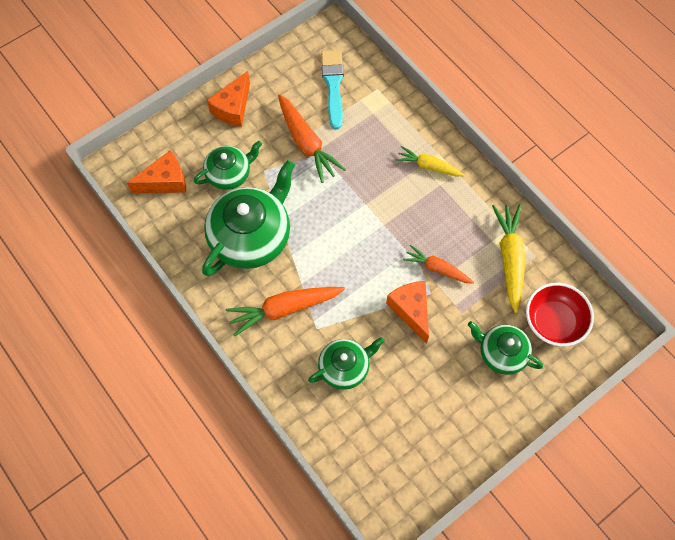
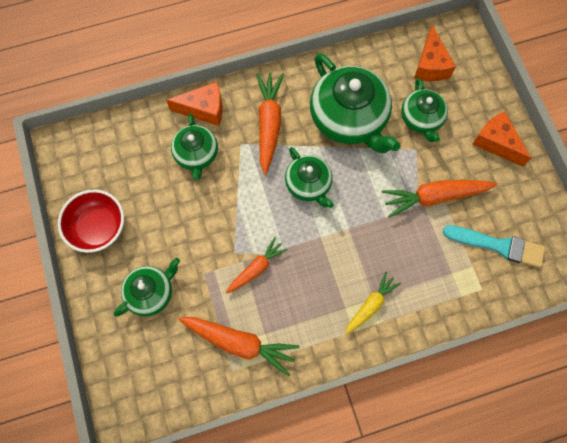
camera: 110 degrees right, 5 degrees up
orange cheese [386,281,429,344] -> orange cheese moved to [166,82,222,126]
yellow carrot [492,204,525,313] -> orange carrot [178,317,300,376]
red bowl [526,283,594,347] -> red bowl moved to [58,190,124,253]
none -> green teapot [285,147,334,208]

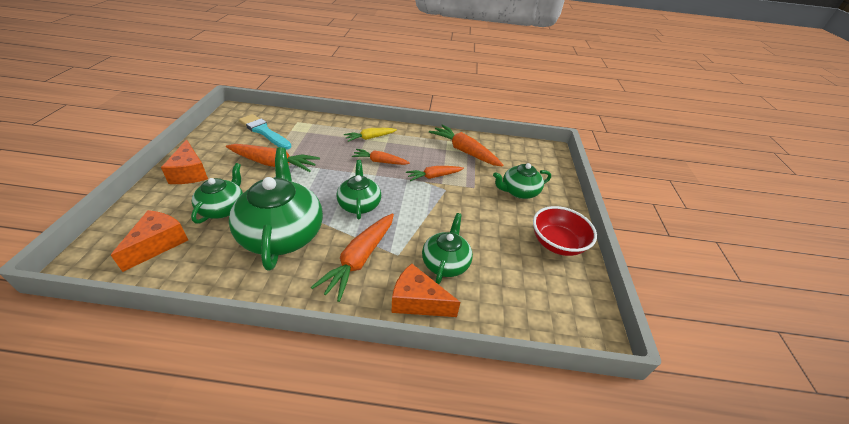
camera: 160 degrees left, 30 degrees down
none -> orange carrot [352,149,410,165]

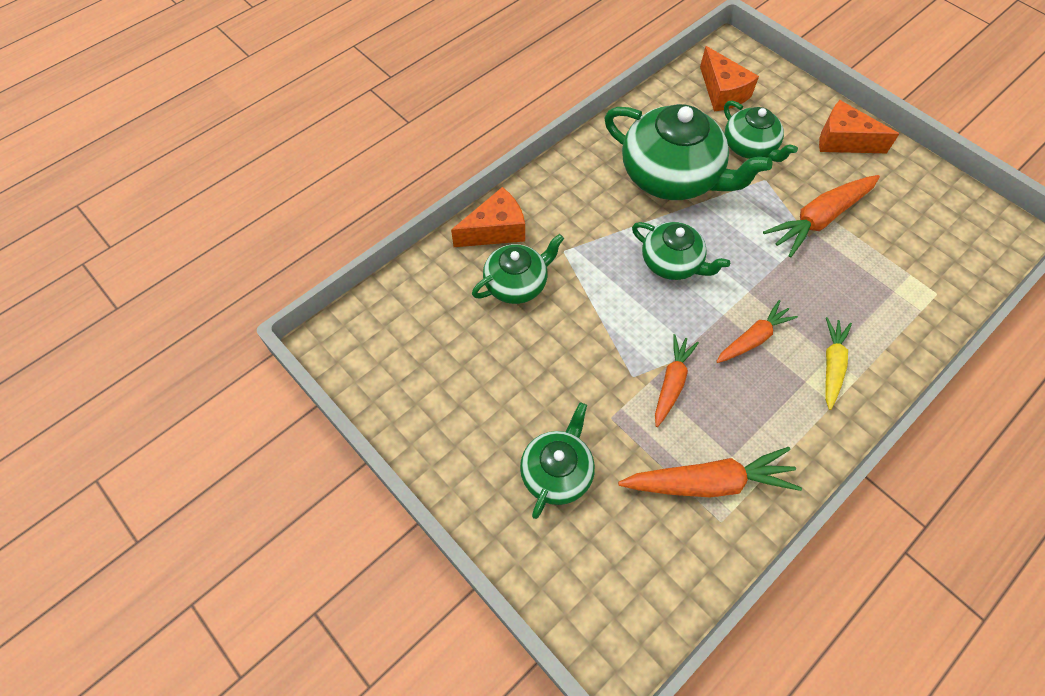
camera: 135 degrees right, 20 degrees up
turquoise brush [239,114,292,150] -> none
orange carrot [311,213,394,302] -> none
green teapot [422,213,473,284] -> green teapot turned 90 degrees counterclockwise [472,234,564,304]
red bowl [533,206,597,256] -> none

